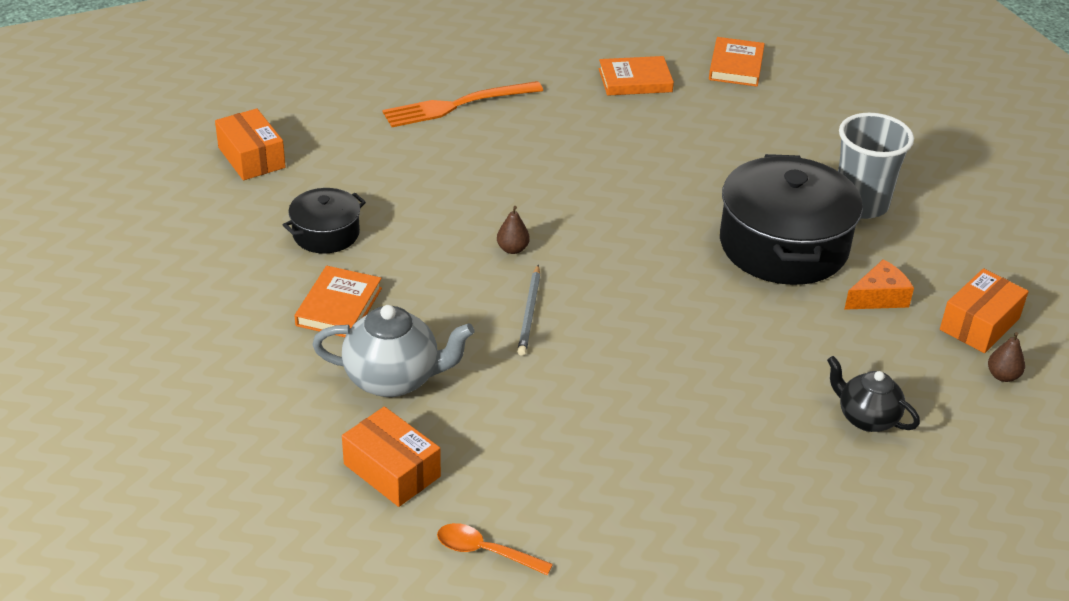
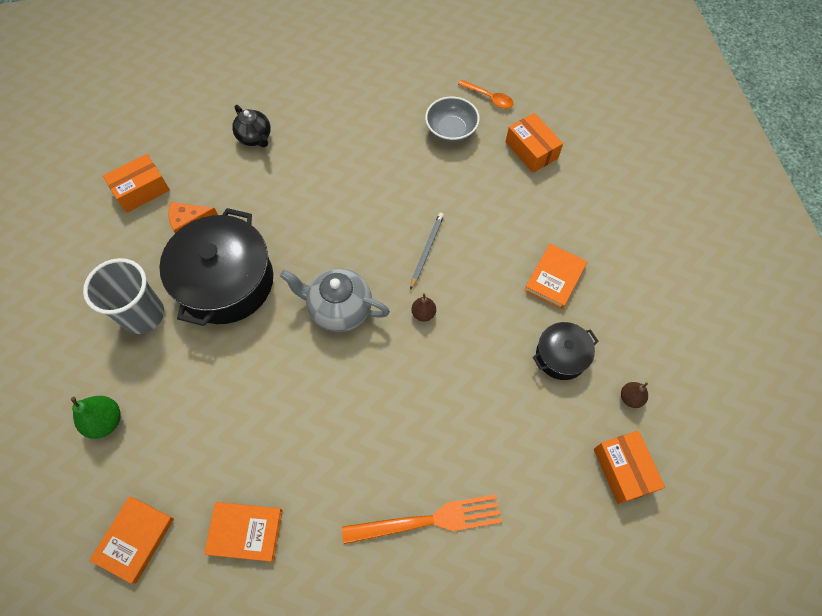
camera: 165 degrees left, 25 degrees up
grey teapot [312,305,475,397] -> grey teapot moved to [280,268,390,332]
brown pear [988,332,1025,382] -> brown pear moved to [621,382,648,408]
none -> green pear [71,396,121,439]
none -> grey bowl [425,97,480,142]

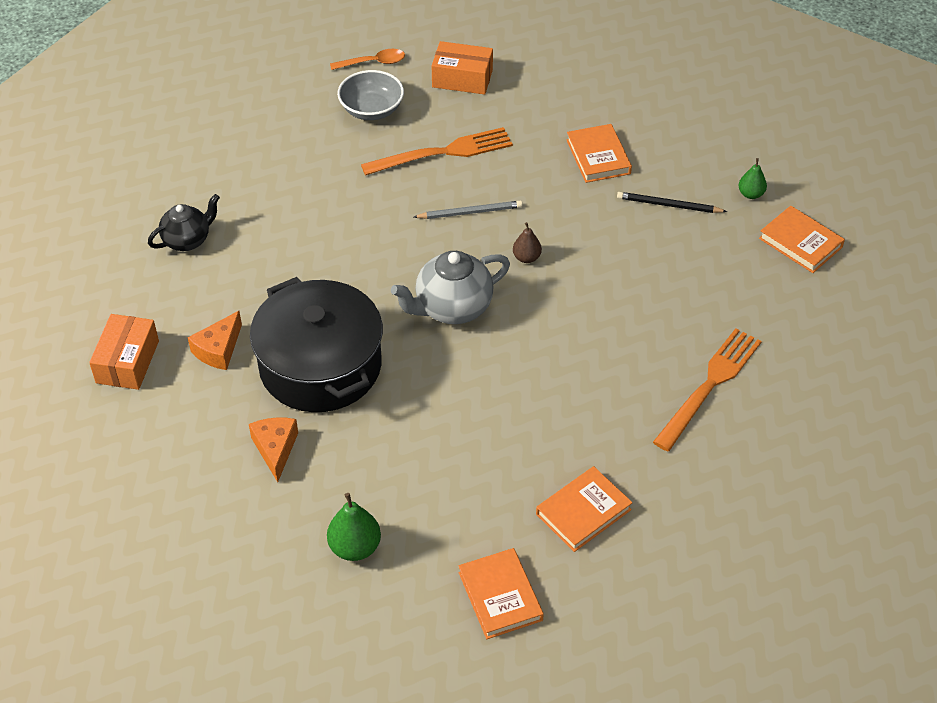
camera: 45 degrees left, 15 degrees down
grey cup [83,258,164,334] -> orange cheese [249,417,298,482]
black teapot [232,105,271,147] -> black teapot turned 45 degrees counterclockwise [148,194,220,251]
grey pencil [410,213,444,290] -> grey pencil turned 105 degrees clockwise [414,201,523,219]
black pot [533,322,599,380] -> black pencil [617,192,727,213]
orange box [594,431,665,504] -> orange book [759,206,845,273]
brown pear [621,382,648,408] -> green pear [739,158,767,199]
none -> orange fork [361,127,513,176]

